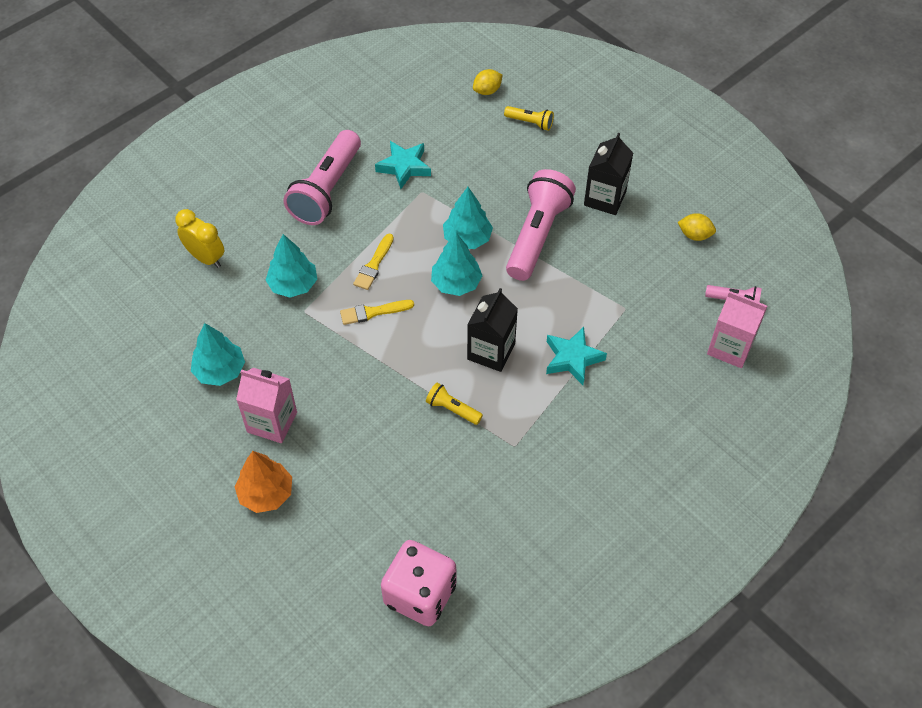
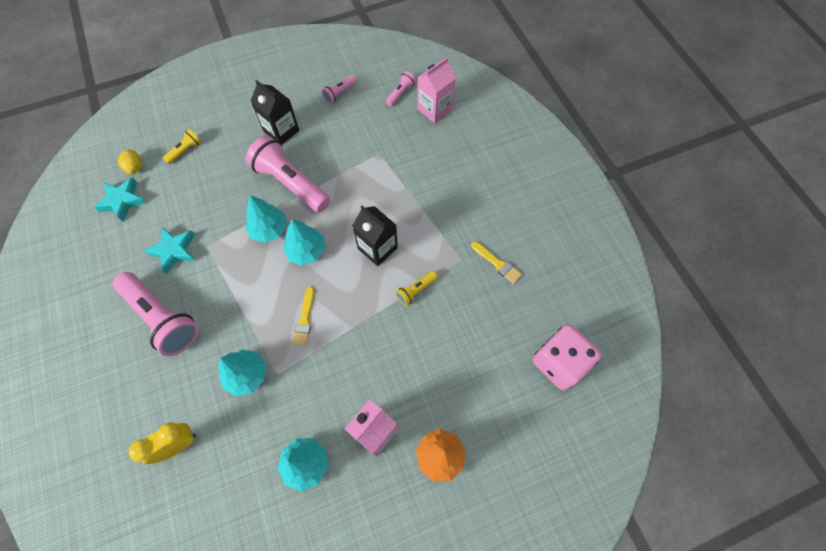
camera: 70 degrees left, 10 degrees up
yellow brush [353,234,394,290] -> yellow brush moved to [471,241,522,284]
turquoise star [546,327,607,385] -> turquoise star moved to [94,177,146,222]
yellow lemon [678,213,716,241] -> pink flashlight [322,75,357,103]

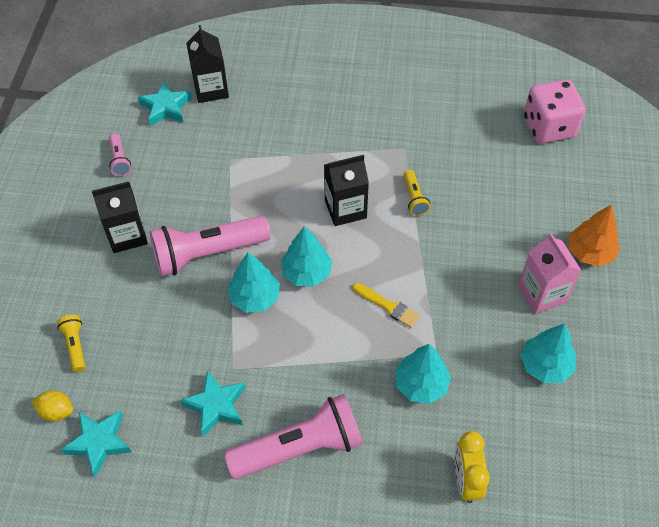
camera: 60 degrees left, 10 degrees down
pink flashlight [386,71,416,106] -> turquoise star [138,81,192,126]
pink carton [417,57,456,123] -> black carton [186,25,229,103]
yellow brush [471,241,522,284] -> none

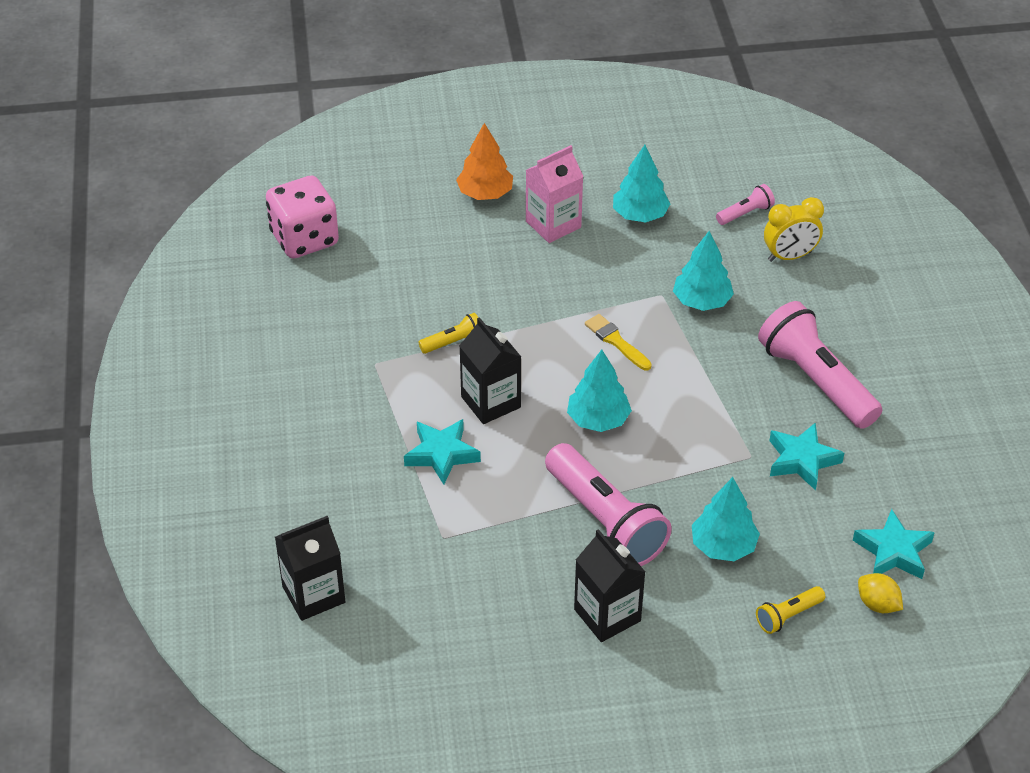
camera: 105 degrees left, 10 degrees down
yellow lemon [32,390,73,422] -> yellow lemon turned 45 degrees counterclockwise [858,573,903,613]
pink flashlight [109,133,131,176] -> pink flashlight moved to [716,184,775,225]
turquoise star [138,81,192,126] -> turquoise star moved to [404,419,481,485]
turquoise tree [227,252,280,313] -> turquoise tree moved to [692,477,760,561]
yellow brush [353,283,420,328] -> yellow brush turned 60 degrees counterclockwise [585,314,652,370]

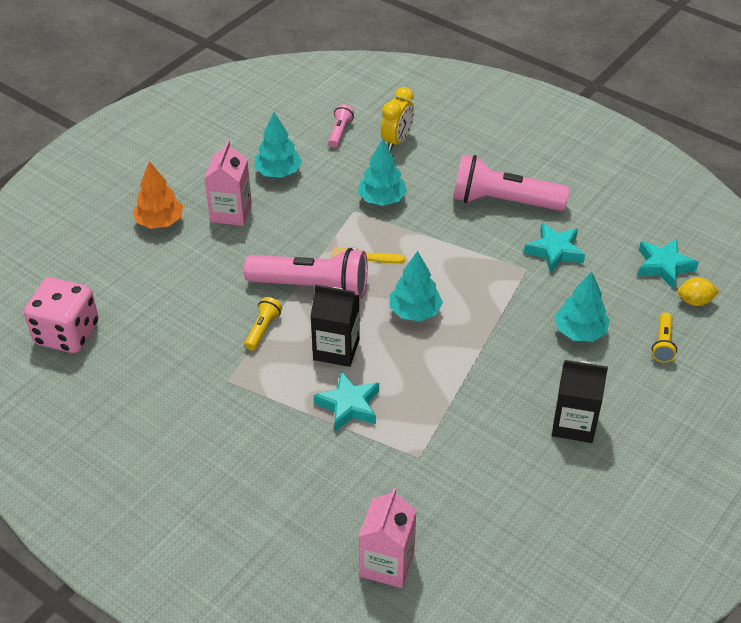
camera: 45 degrees left, 0 degrees up
black carton [275,516,345,621] -> pink carton [359,488,417,588]
pink flashlight [545,443,672,566] -> pink flashlight moved to [244,248,368,299]

